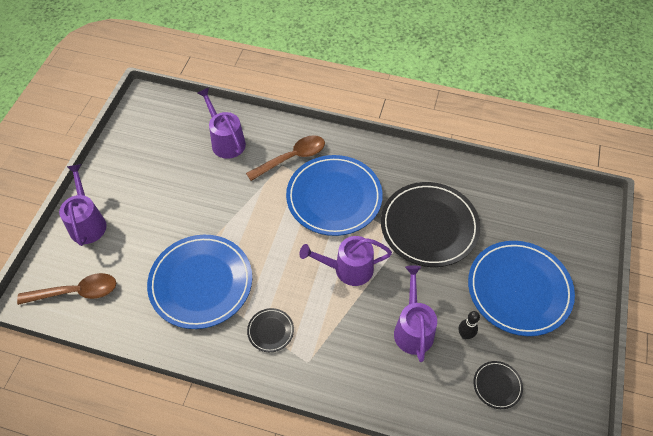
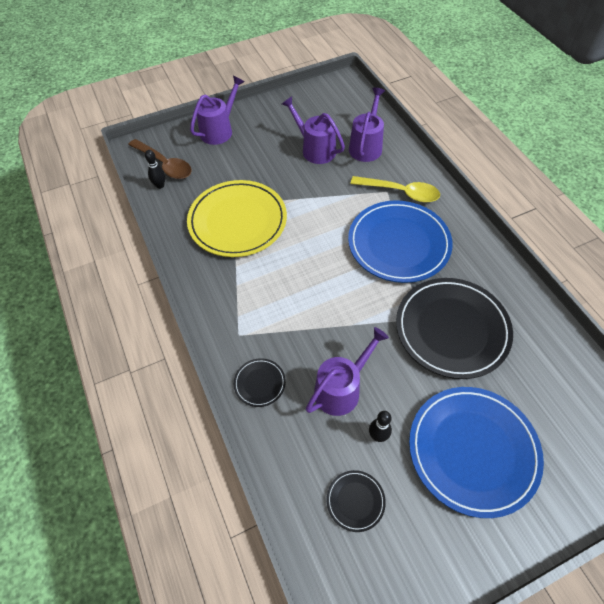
camera: 50 degrees right, 0 degrees up
blue plate [147,235,252,329] -> yellow plate [187,180,287,257]
brown spoon [246,135,325,181] -> yellow spoon [350,176,440,202]
black plate [247,308,294,352] -> black plate moved to [234,358,286,407]
purple watering can [299,236,392,286] -> purple watering can moved to [282,96,345,164]
none -> black bowling pin [145,150,165,189]

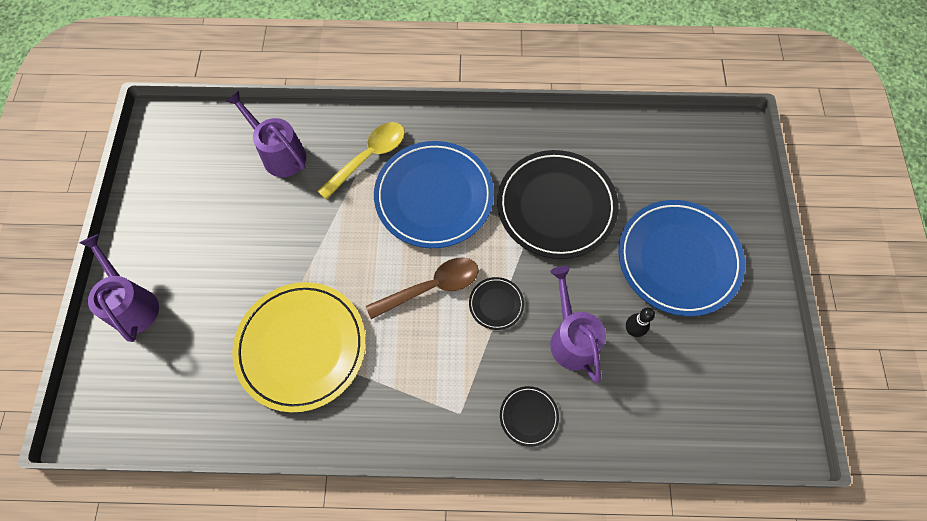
camera: 65 degrees left, 10 degrees up
brown spoon [128,139,192,179] -> brown spoon moved to [366,257,479,319]
black bowling pin [145,150,165,189] -> none
purple watering can [282,96,345,164] -> none
black plate [327,470,386,532] -> black plate moved to [469,277,524,330]

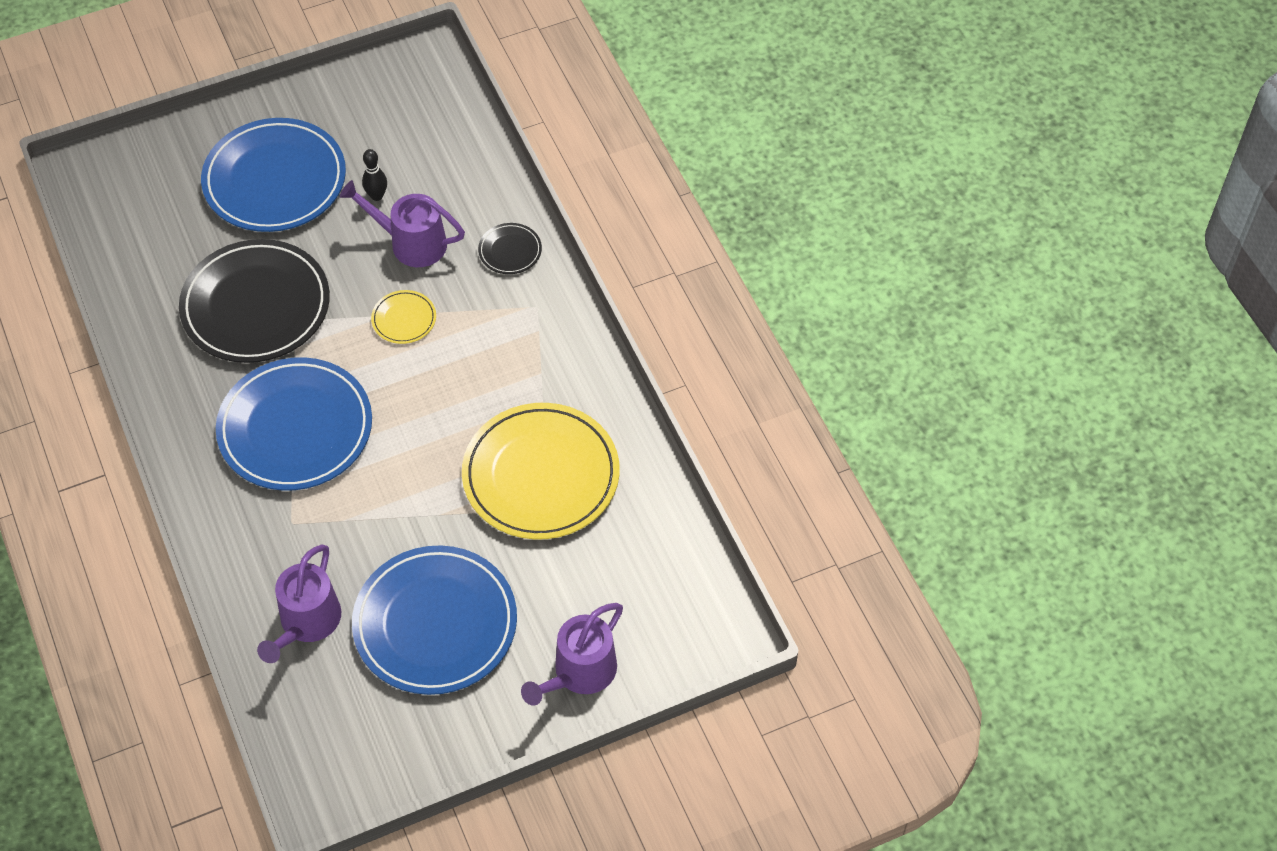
camera: 115 degrees left, 10 degrees down
yellow spoon [317,122,405,200] -> none
brown spoon [366,257,479,319] -> none
black plate [469,277,524,330] -> yellow plate [371,290,436,344]
purple watering can [550,266,606,383] -> purple watering can turned 60 degrees clockwise [340,180,465,267]
none -> blue plate [352,545,517,695]

